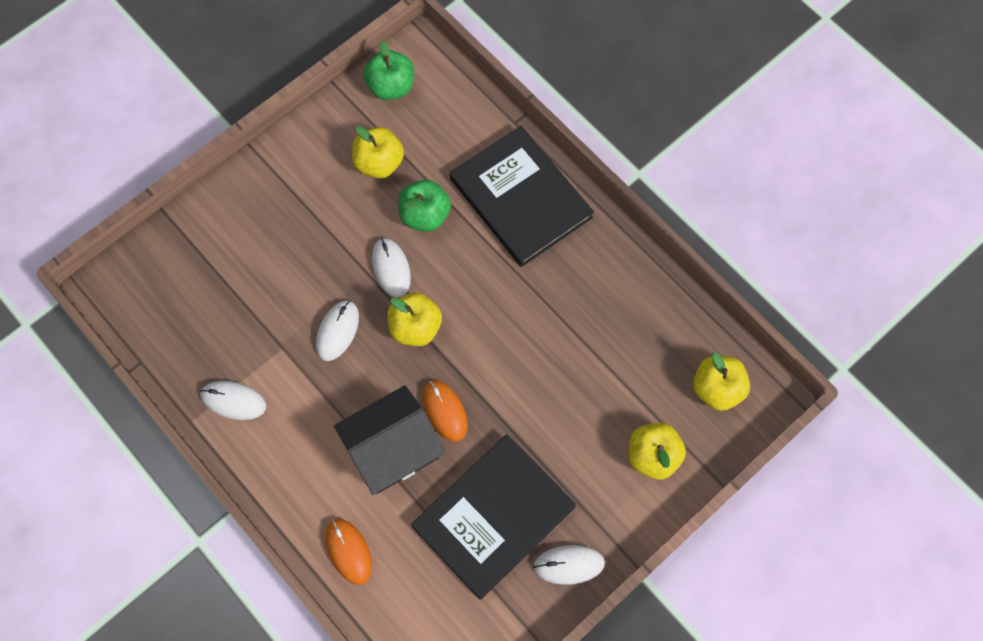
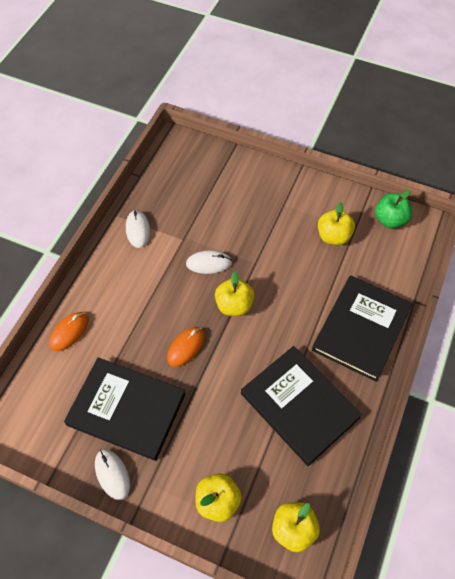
camera: 65 degrees right, 10 degrees down
black house [334,385,445,495] -> none
white mouse [372,238,411,298] -> none
green apple [398,180,451,232] -> none
none -> black book [241,346,362,466]

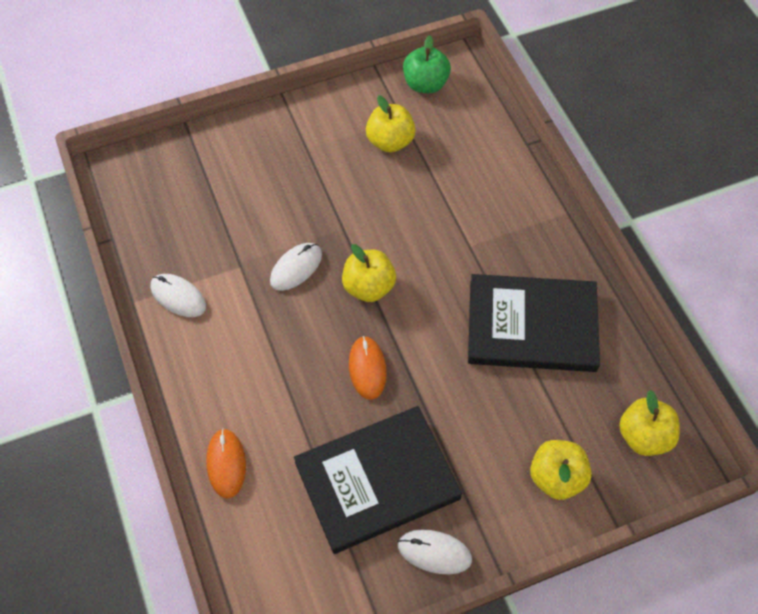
camera: 45 degrees left, 0 degrees up
black book [312,275,413,382] -> none

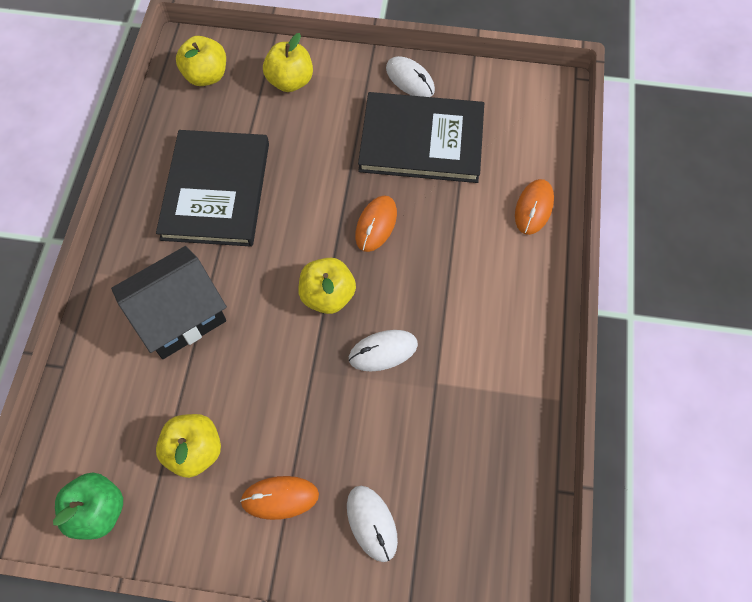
camera: 150 degrees left, 5 degrees up
white mouse [151,274,206,317] -> white mouse moved to [347,486,398,562]
black book [468,274,600,372] -> black book turned 60 degrees clockwise [156,130,269,247]
none -> black house [111,246,227,359]
none -> orange mouse [240,476,319,520]

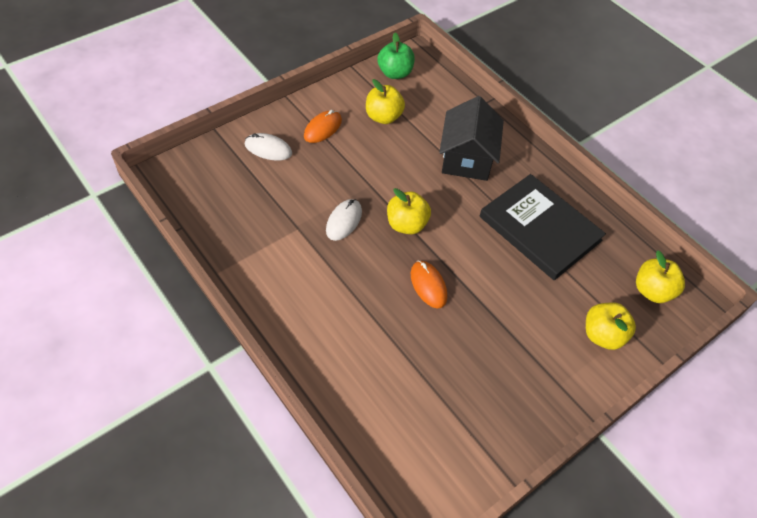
camera: 130 degrees right, 10 degrees down
black book [358,92,484,183] -> none
white mouse [386,56,435,97] -> none
orange mouse [515,179,554,235] -> none

